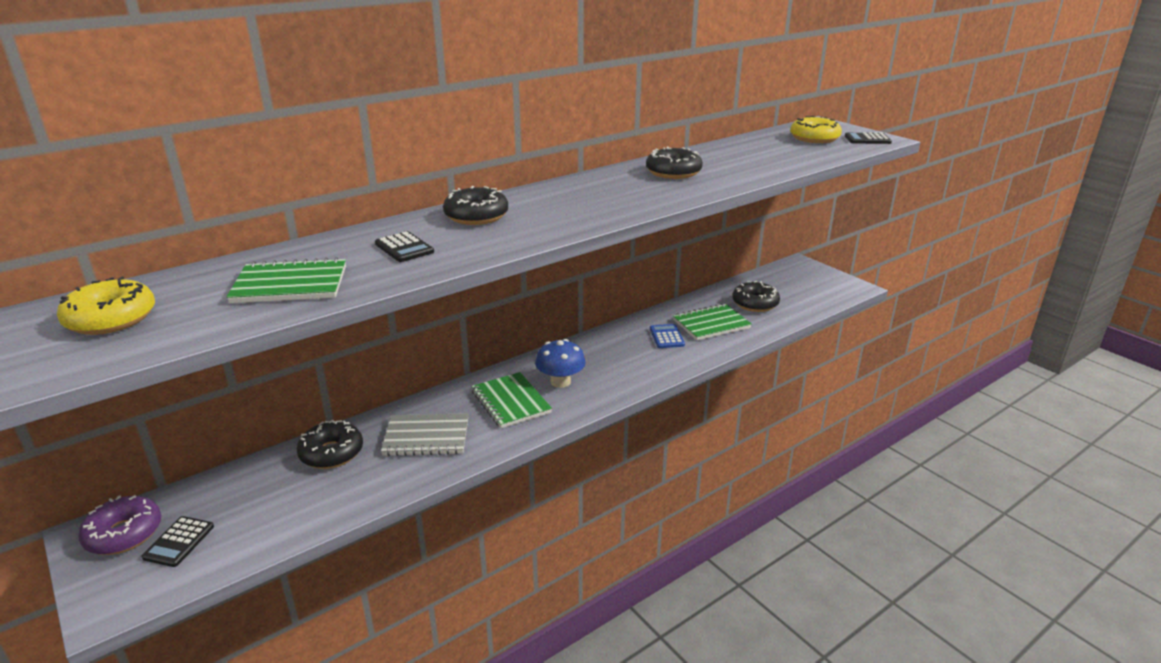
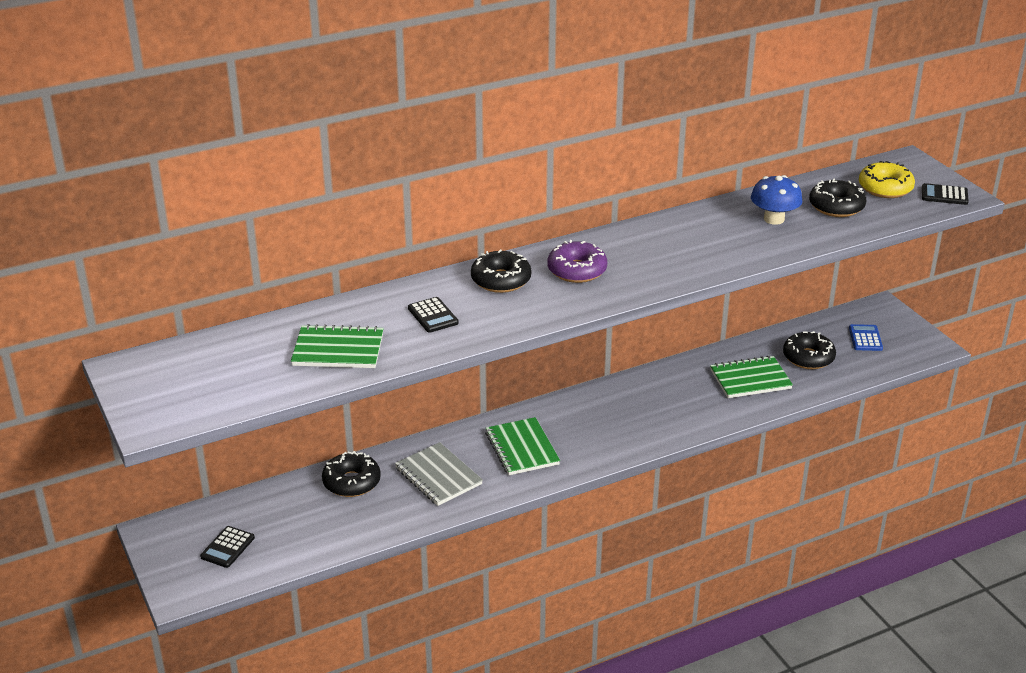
camera: 10 degrees right, 5 degrees up
yellow donut [57,277,155,335] -> none
purple donut [78,495,161,555] -> purple donut moved to [547,240,607,283]
grey notebook [381,413,468,456] -> grey notebook turned 45 degrees clockwise [395,442,483,506]
blue mushroom [535,339,586,388] -> blue mushroom moved to [751,175,803,225]
black donut [646,147,703,179] -> black donut moved to [809,178,866,217]
blue calculator [650,324,685,348] -> blue calculator moved to [849,324,883,351]

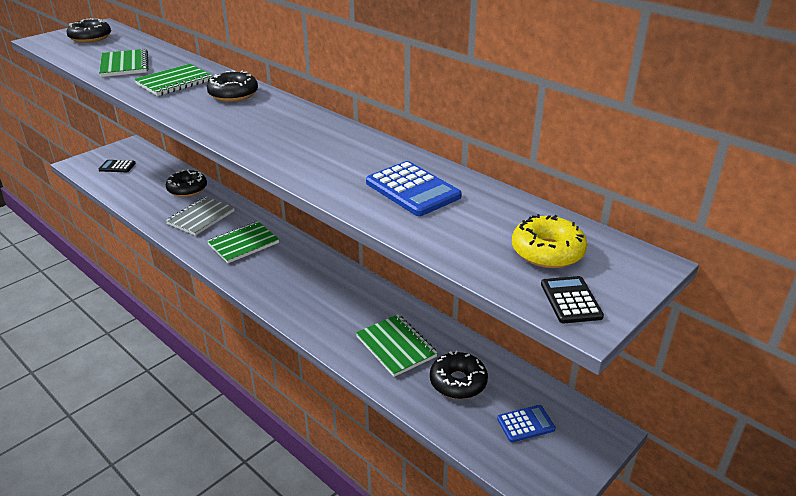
camera: 70 degrees right, 0 degrees up
black calculator [408,297,459,333] -> green notebook [134,64,213,96]
purple donut [547,240,607,283] -> none
blue mushroom [751,175,803,225] -> blue calculator [366,161,462,216]
black donut [809,178,866,217] -> black donut moved to [67,18,111,43]

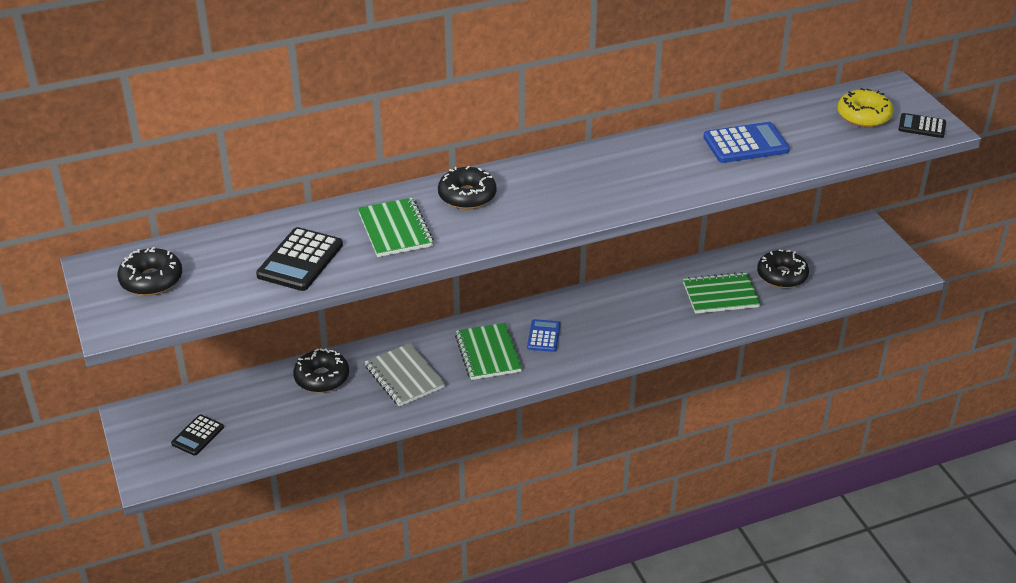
camera: 65 degrees left, 5 degrees up
green notebook [99,49,148,77] -> black calculator [256,227,343,291]
blue calculator [497,405,556,442] -> blue calculator moved to [527,319,561,352]

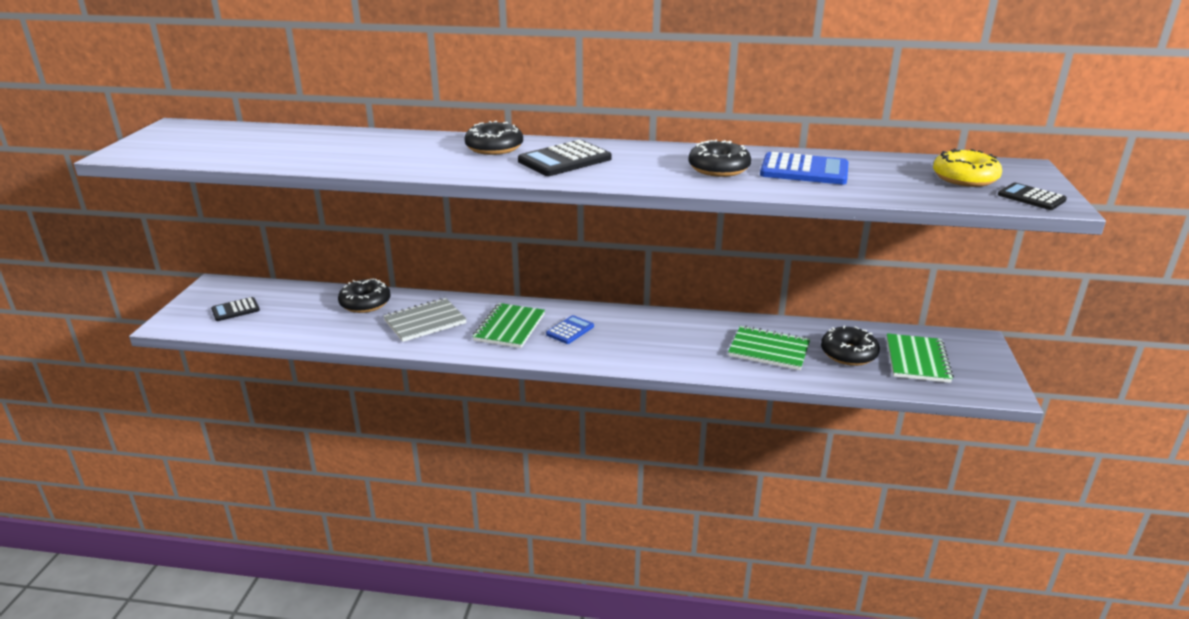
camera: 30 degrees right, 10 degrees down
black donut [117,247,182,296] -> black donut moved to [688,139,751,177]
black calculator [256,227,343,291] -> black calculator moved to [518,140,611,176]
green notebook [358,198,434,257] -> green notebook moved to [886,333,954,383]
grey notebook [365,343,445,407] -> grey notebook turned 60 degrees clockwise [383,298,467,342]

